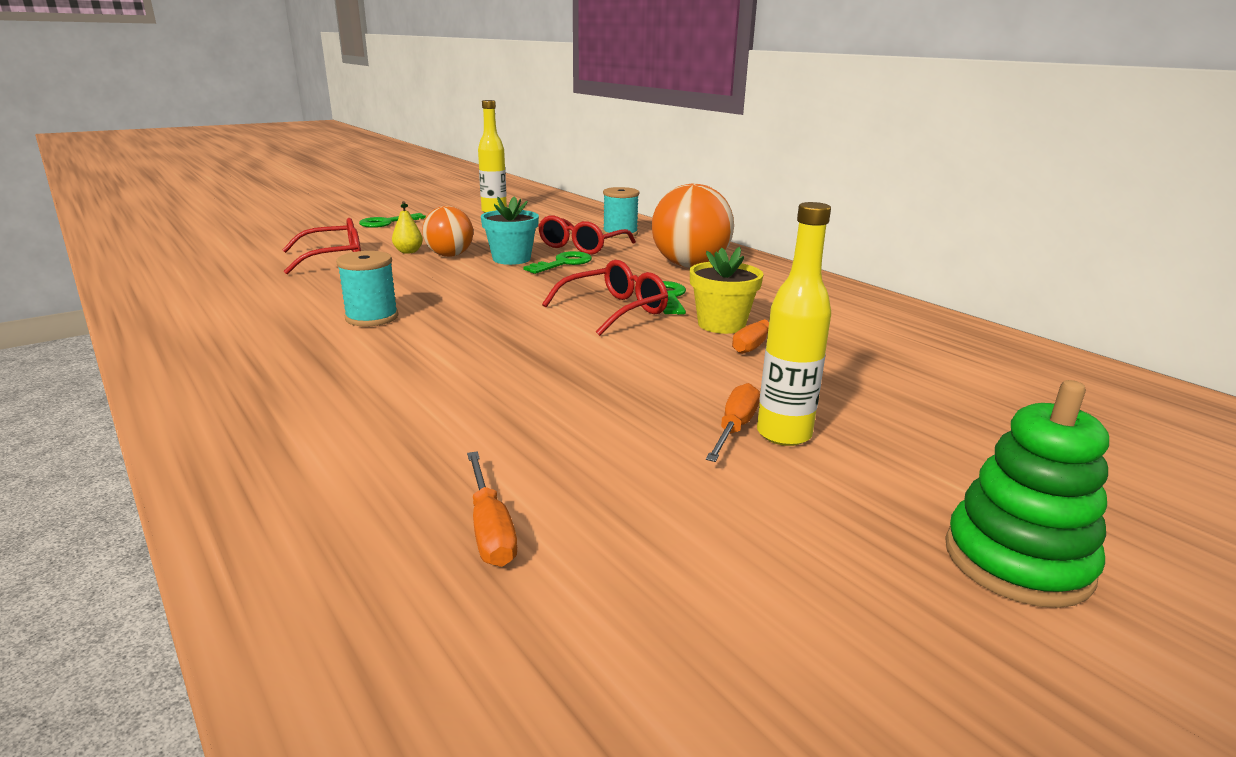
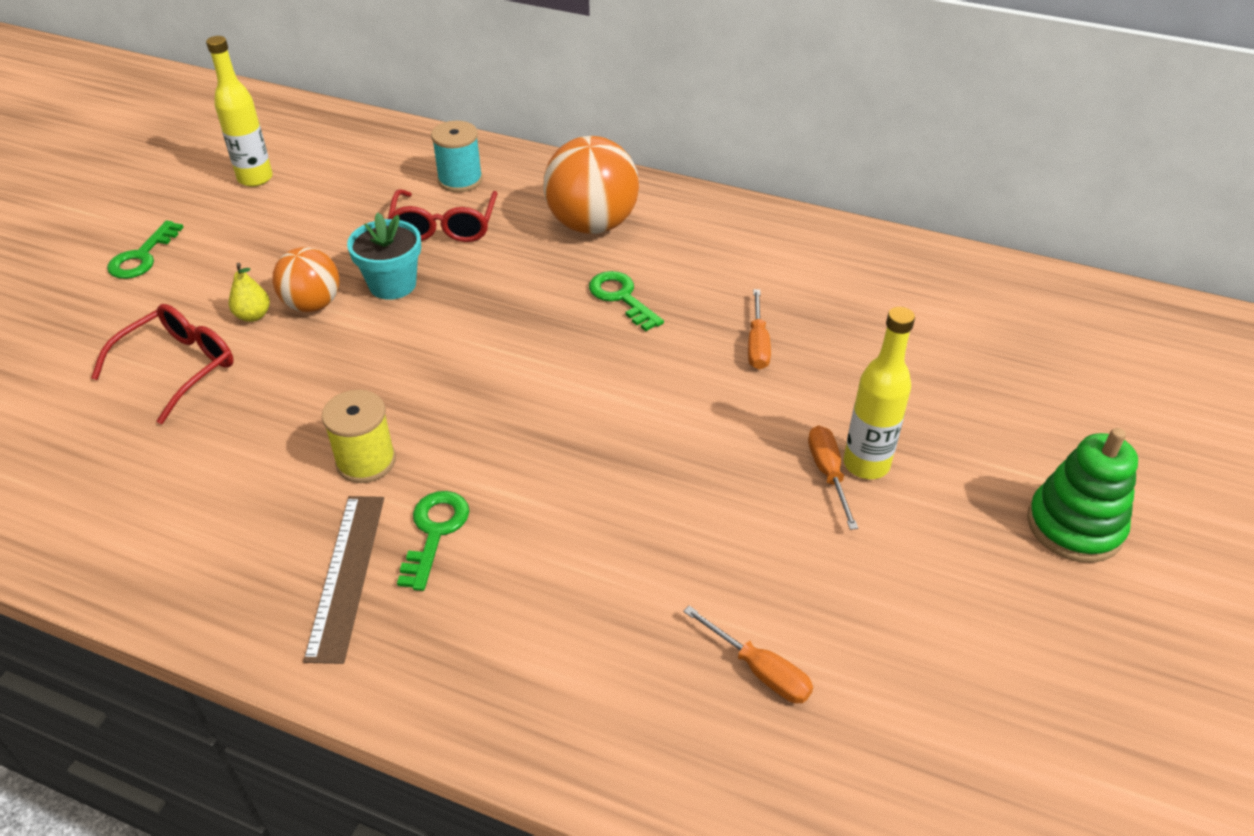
camera: 30 degrees left, 20 degrees up
turquoise spool [336,251,399,326] -> yellow spool [322,390,396,483]
green key [523,251,592,274] -> green key moved to [397,491,469,591]
red glasses [542,260,668,336] -> none
yellow flower pot [690,247,764,334] -> none
none -> brown ruler [303,496,384,664]

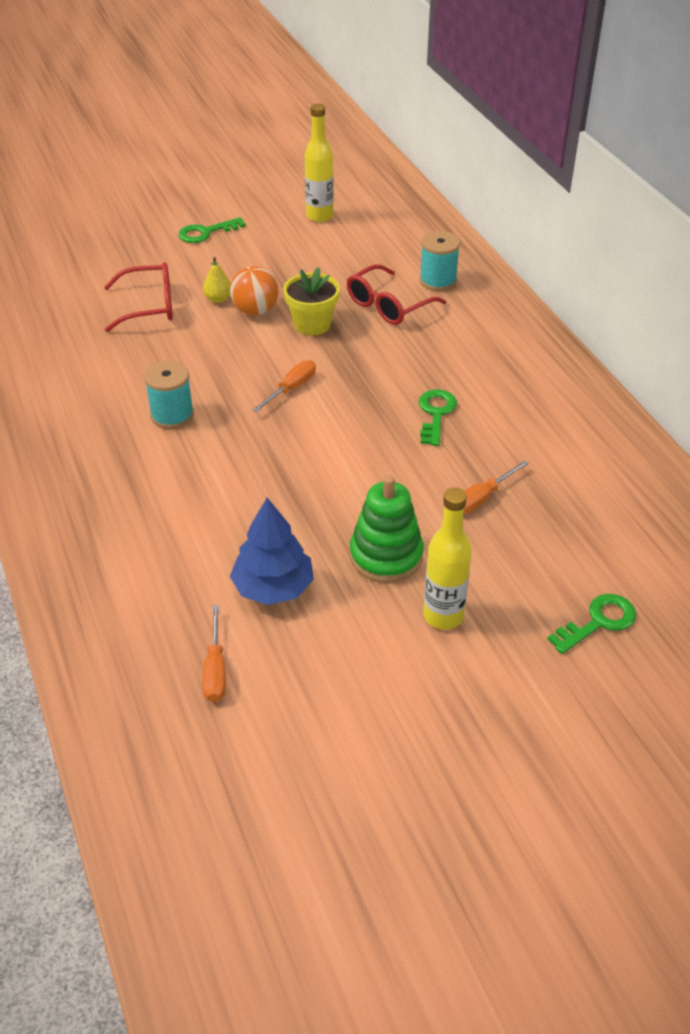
camera: 45 degrees right, 0 degrees up
brown ruler [303,496,384,664] -> none
yellow spool [322,390,396,483] -> turquoise spool [144,360,194,429]
turquoise flower pot [347,212,421,300] -> yellow flower pot [283,267,340,335]
green key [397,491,469,591] -> green key moved to [547,594,636,654]
orange ball [543,136,639,234] -> none
orange screwdriver [808,425,858,530] -> orange screwdriver moved to [252,360,316,413]
green stacking toy [1027,428,1138,563] -> green stacking toy moved to [350,476,424,583]
none -> blue tree [230,498,314,605]

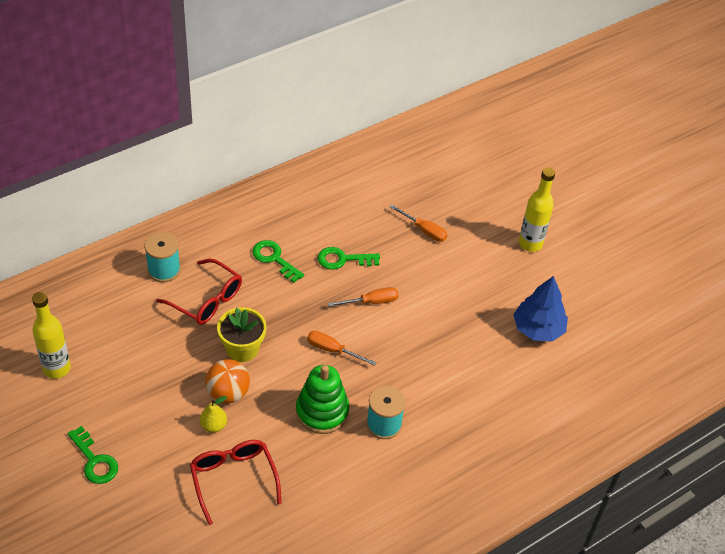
camera: 105 degrees left, 5 degrees up
orange screwdriver [203,605,226,702] -> orange screwdriver moved to [328,287,399,307]
green stacking toy [350,476,424,583] -> green stacking toy moved to [296,365,349,434]
green key [547,594,636,654] -> green key moved to [252,240,304,283]

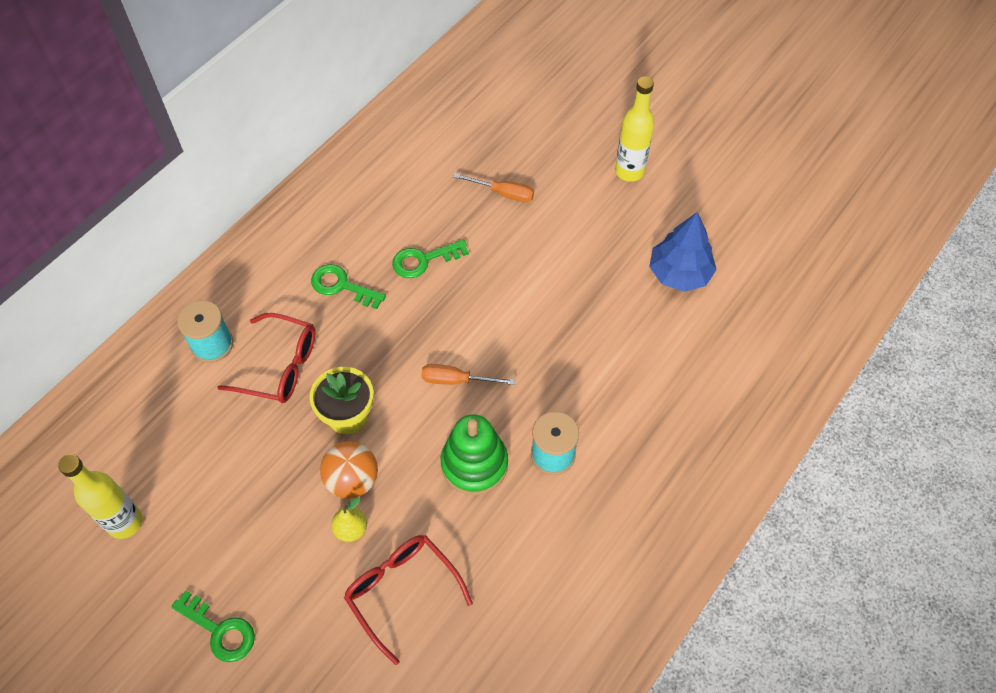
camera: 15 degrees left, 10 degrees up
orange screwdriver [328,287,399,307] -> none

